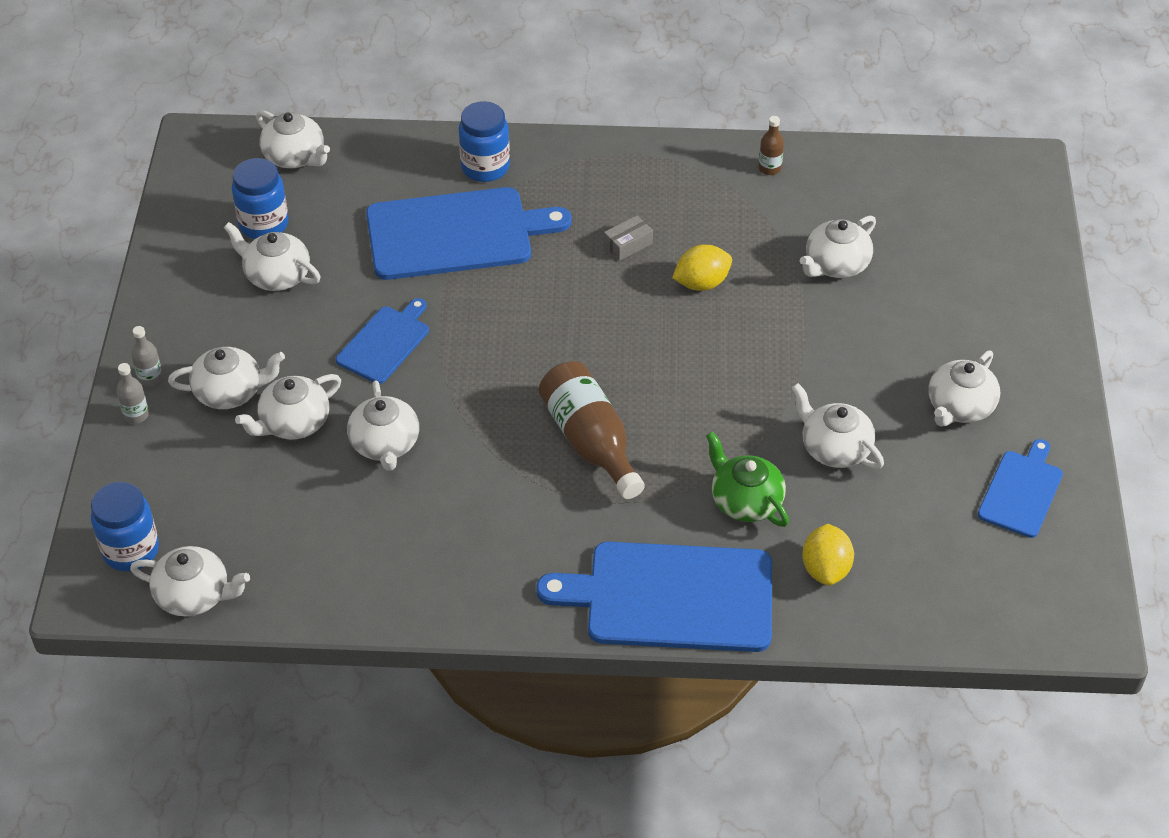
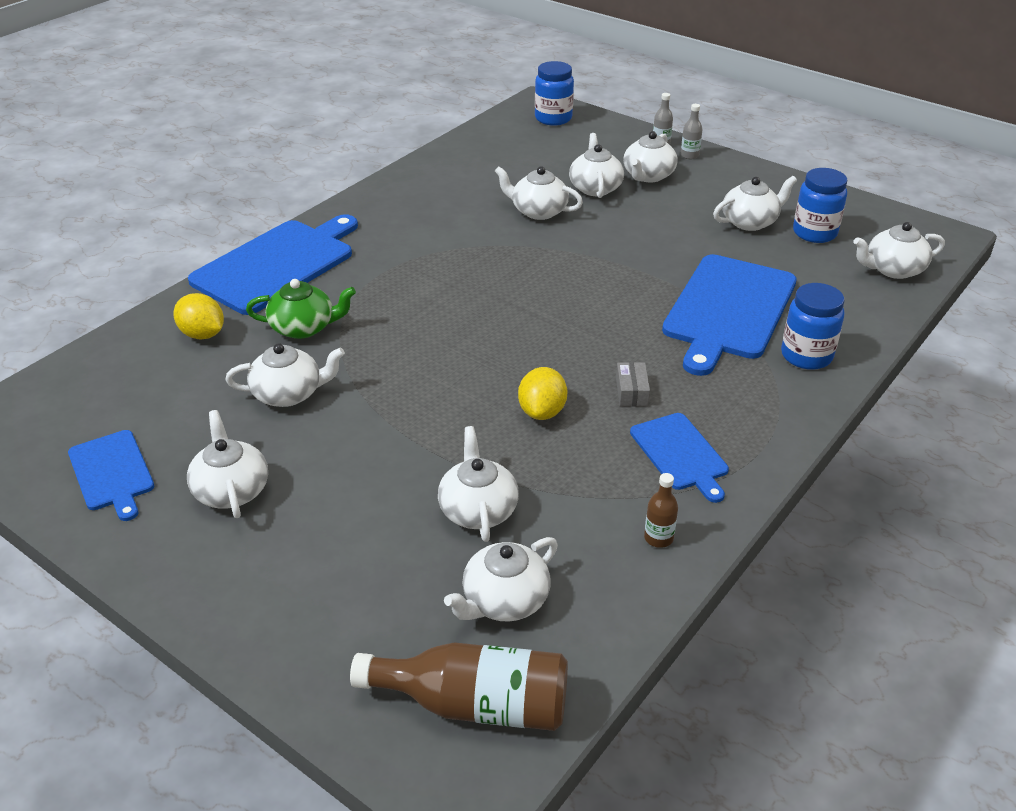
camera: 125 degrees right, 10 degrees down
white teapot [130,546,250,616] -> white teapot moved to [444,537,558,622]
blue cutting board [336,298,429,384] -> blue cutting board moved to [630,413,729,503]
brown bottle [539,361,645,499] -> brown bottle moved to [350,642,568,731]

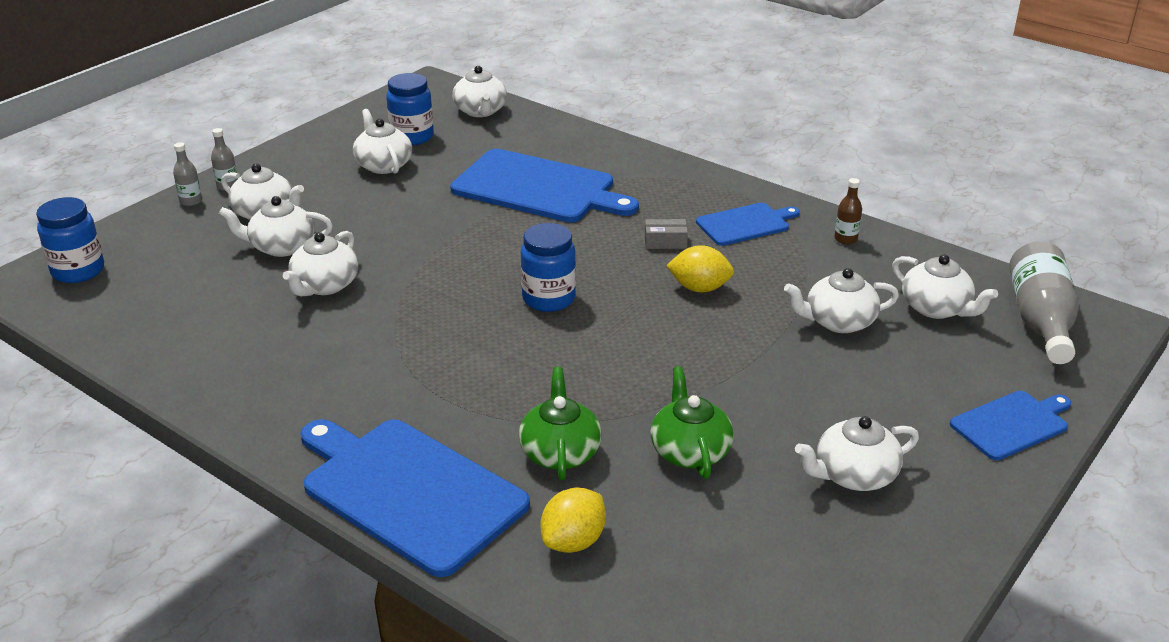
camera: 90 degrees left, 5 degrees down
blue cutting board [68,430,154,521] -> blue cutting board moved to [950,391,1071,460]
white teapot [225,343,345,407] -> green teapot [650,366,734,479]
brown bottle [350,642,568,731] -> grey bottle [1009,241,1079,364]
blue jar [781,283,845,370] -> blue jar moved to [521,223,576,312]

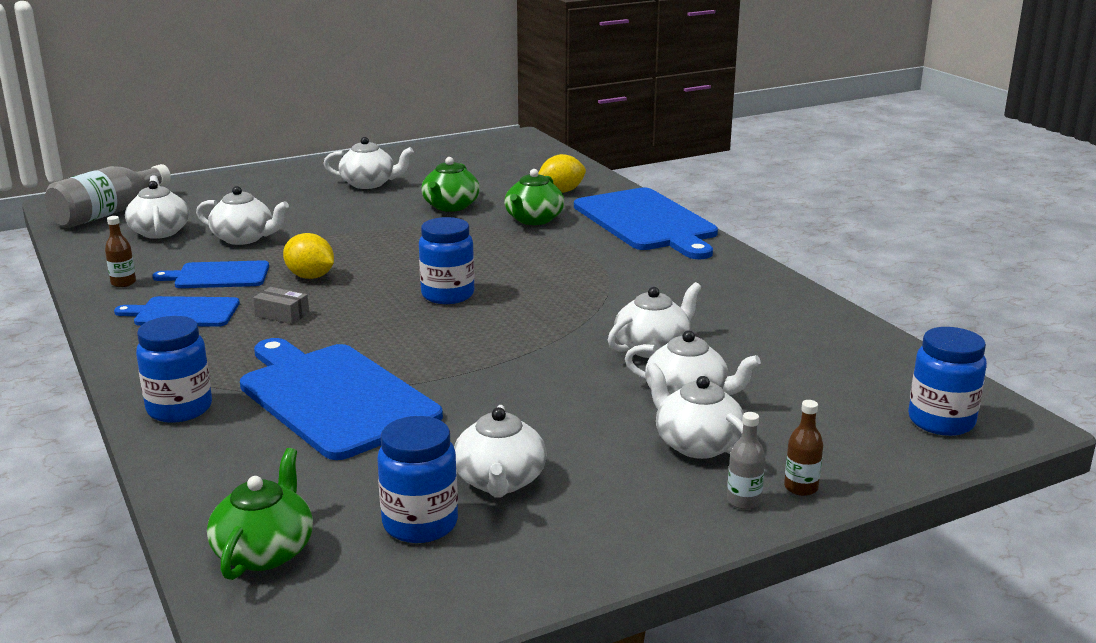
camera: 155 degrees left, 10 degrees down
grey bottle [173,142,202,206] -> brown bottle [784,400,823,496]
white teapot [452,66,507,117] -> green teapot [207,448,313,580]
blue cutting board [950,391,1071,460] -> blue cutting board moved to [153,260,269,288]
none -> blue jar [136,316,212,423]

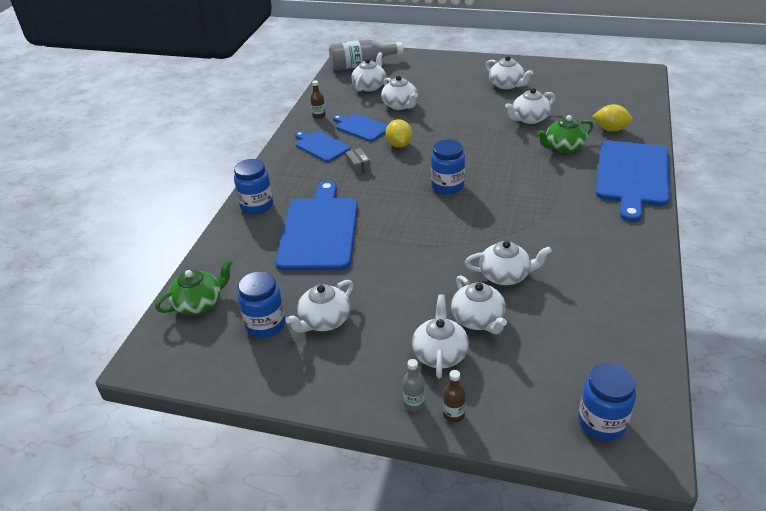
camera: 45 degrees right, 15 degrees up
green teapot [421,157,480,212] -> white teapot [505,88,555,124]

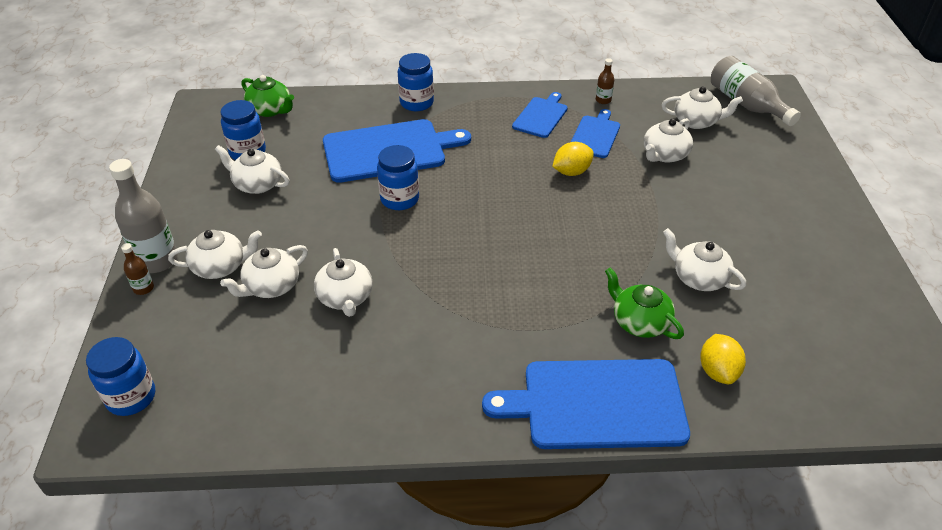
camera: 70 degrees right, 5 degrees up
grey box [346,148,371,174] -> none
grey bottle [402,359,425,411] -> grey bottle [109,159,178,273], size x2.13
blue jar [431,139,465,195] -> blue jar moved to [377,145,419,210]
white teapot [485,56,533,90] -> none

